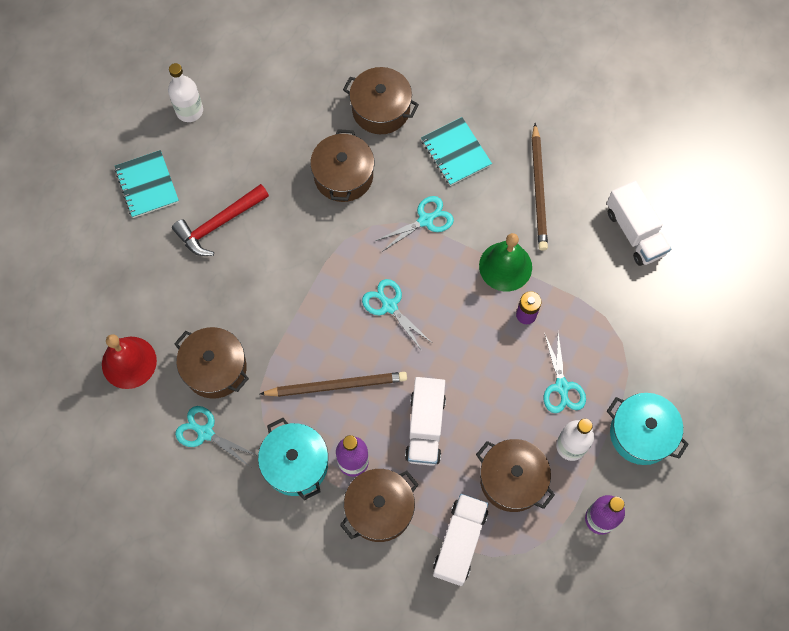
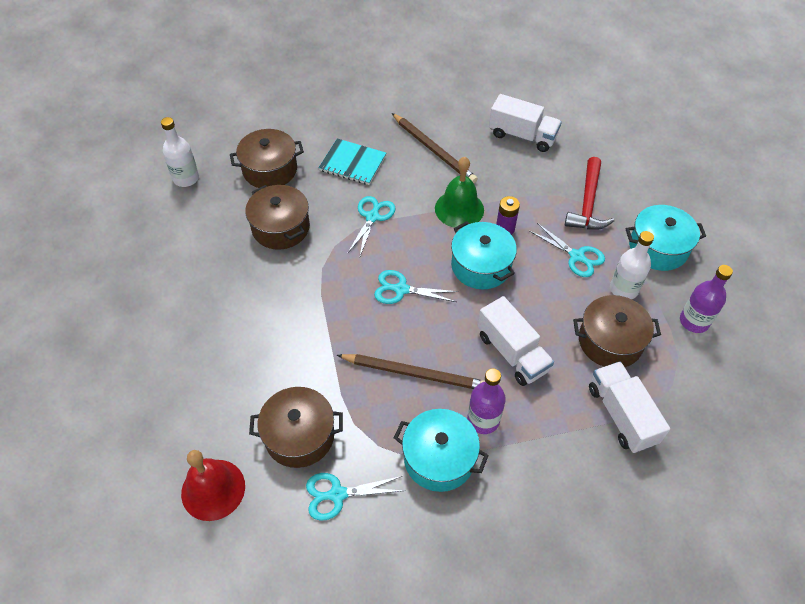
camera: 40 degrees left, 15 degrees down
turquoise notebook [115,150,179,218] -> none
white bottle [168,63,203,122] -> white bottle moved to [161,117,199,187]
red hammer [172,184,269,256] -> red hammer moved to [565,157,614,230]
brown pencil [260,372,407,397] -> brown pencil turned 60 degrees clockwise [337,354,485,389]
brown pot [340,469,419,542] -> none
none -> turquoise pot [451,221,517,289]

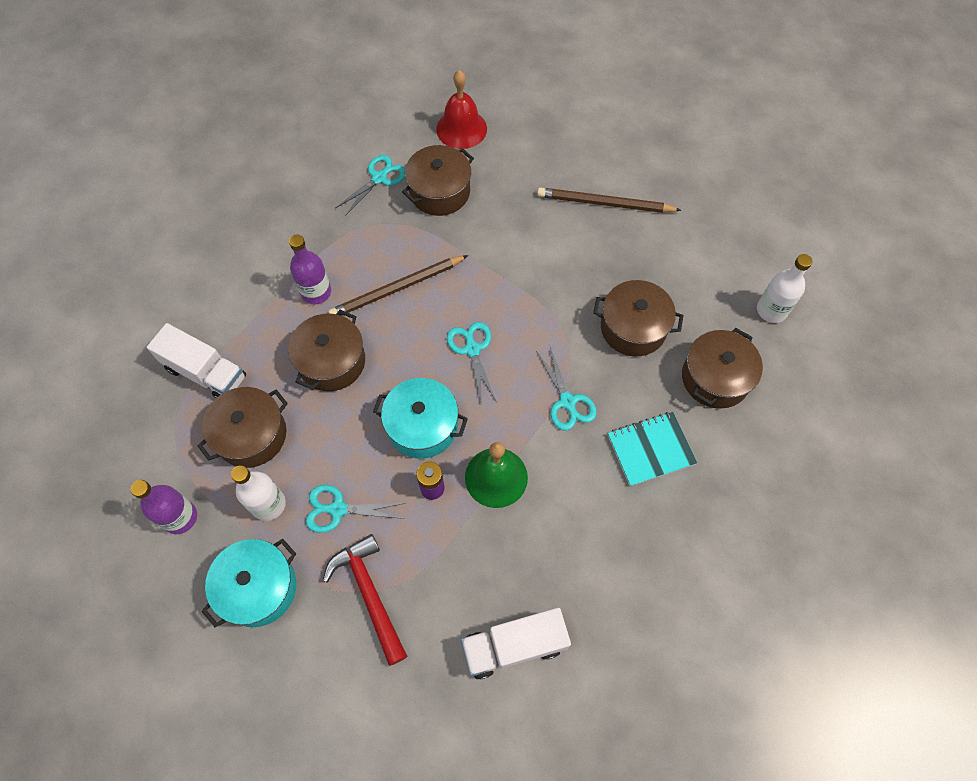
camera: 140 degrees right, 10 degrees up
turquoise scissors [374,270,458,304] -> turquoise scissors turned 75 degrees counterclockwise [447,322,496,404]
brown pencil [392,113,478,183] -> brown pencil moved to [537,187,681,213]
turquoise pot [394,409,489,492] -> none
white truck [478,296,554,386] -> brown pot [288,310,365,391]

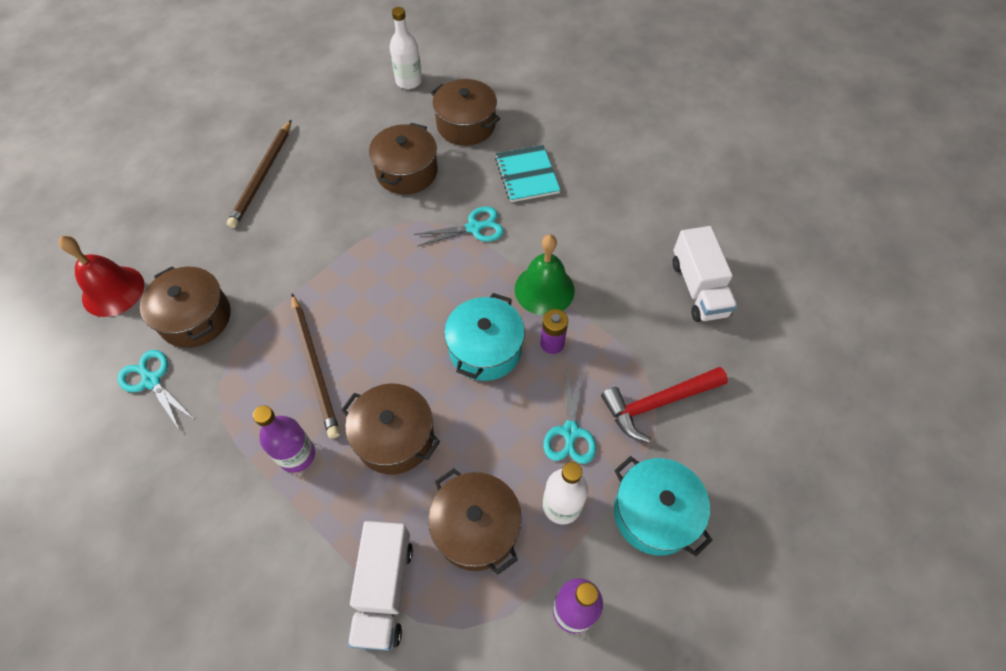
camera: 85 degrees left, 5 degrees down
white truck [147,323,246,398] -> white truck turned 150 degrees clockwise [348,521,413,651]
turquoise scissors [447,322,496,404] -> none

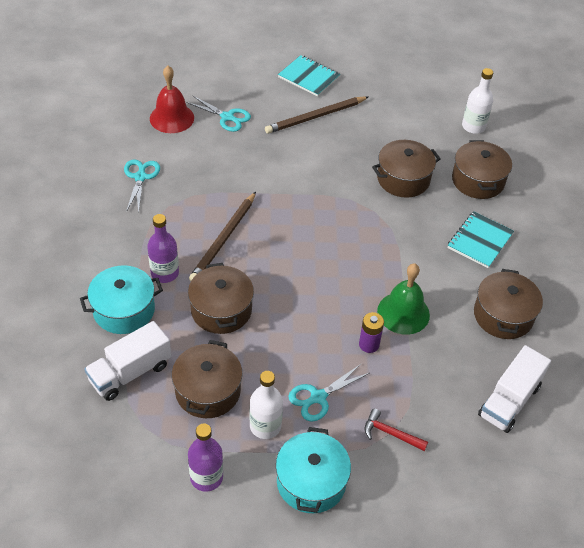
camera: 45 degrees right, 10 degrees down
brown pot [140,266,231,348] -> brown pot moved to [474,269,543,339]
turquoise scissors [414,206,504,247] -> turquoise scissors moved to [186,95,251,132]
turquoise pot [444,293,525,381] -> turquoise pot moved to [80,265,163,334]
red hammer [601,367,728,443] -> red hammer [365,409,428,451], size x0.59
none -> turquoise notebook [278,55,340,97]

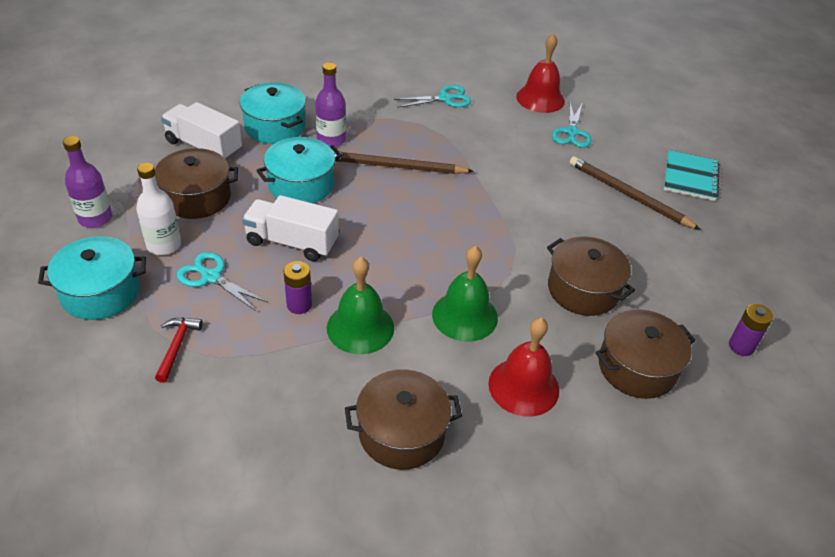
camera: 70 degrees right, 5 degrees down
brown pot [188,263,254,334] -> turquoise pot [256,137,342,203]
turquoise notebook [448,211,514,268] -> red bell [488,318,559,417]
white bottle [462,68,493,134] -> purple battery [729,304,773,356]
white truck [478,345,551,433] -> white truck moved to [242,195,339,261]
none -> green bell [432,246,498,342]

